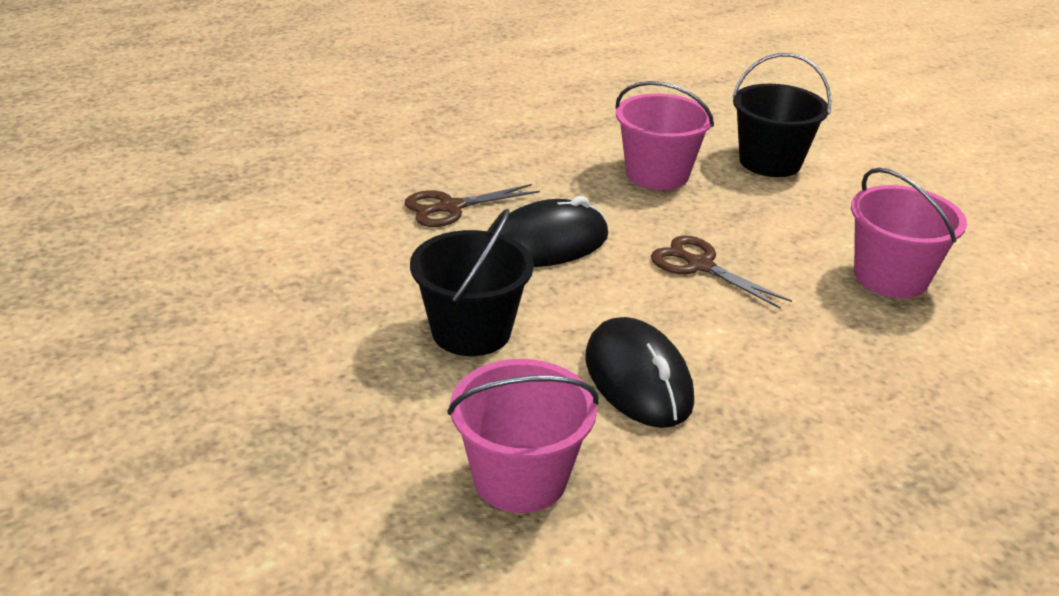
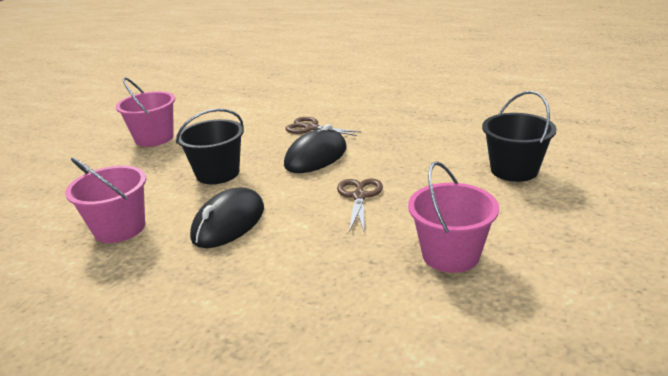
camera: 55 degrees right, 5 degrees down
black mouse [493,196,608,267] -> black mouse turned 75 degrees counterclockwise [284,124,347,173]
pink bucket [615,81,714,190] -> pink bucket moved to [116,77,175,147]

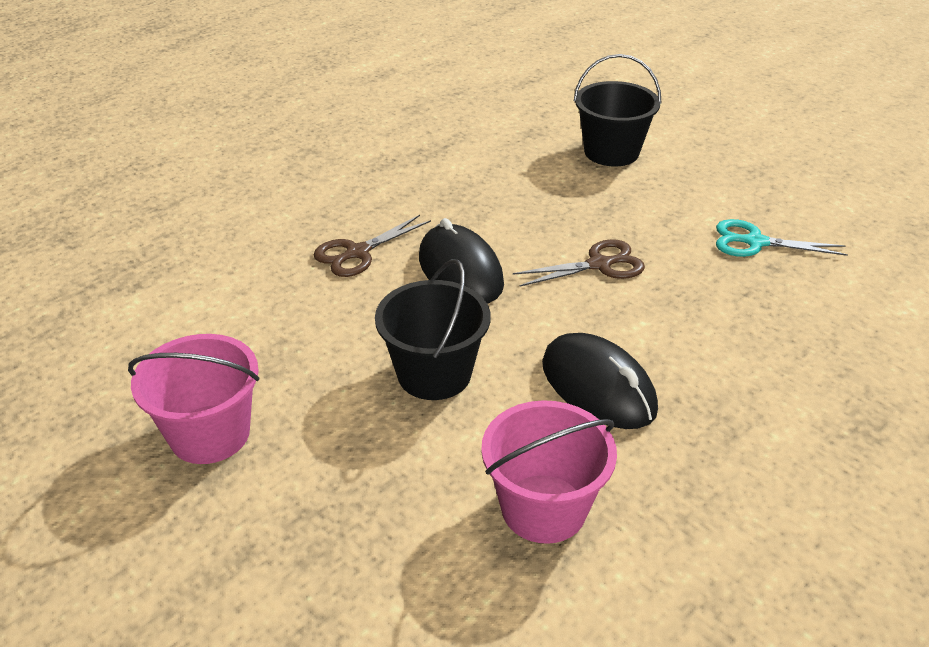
camera: 70 degrees left, 10 degrees up
brown scissors [337,179,383,232] -> brown scissors turned 135 degrees clockwise [513,239,645,287]
pink bucket [408,162,499,273] -> turquoise scissors [716,219,848,257]

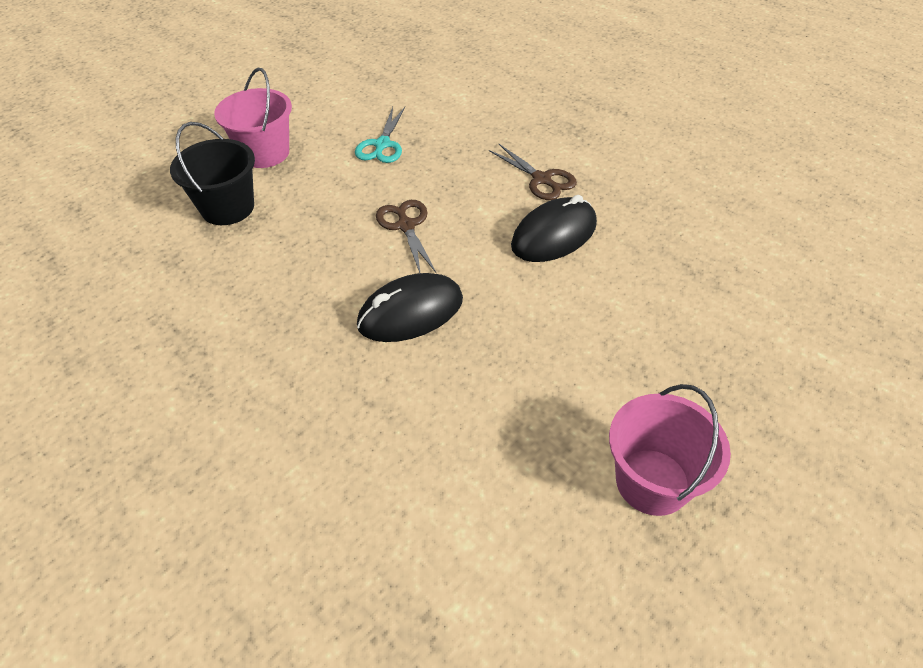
camera: 90 degrees left, 10 degrees up
brown scissors [313,215,431,277] -> brown scissors moved to [489,144,577,200]
black bucket [375,259,491,400] -> none
pink bucket [481,400,617,544] -> pink bucket moved to [214,68,292,168]

